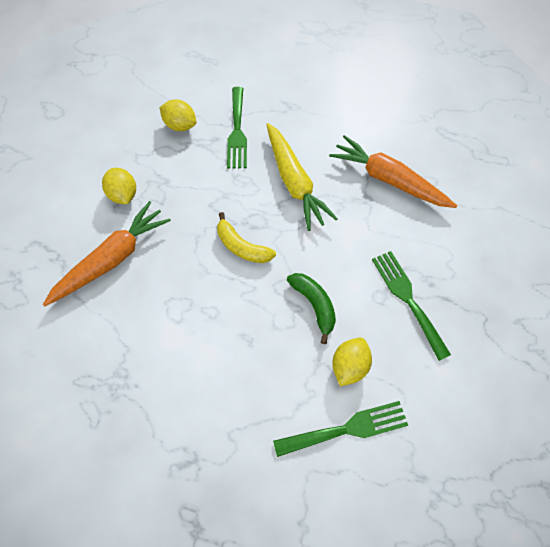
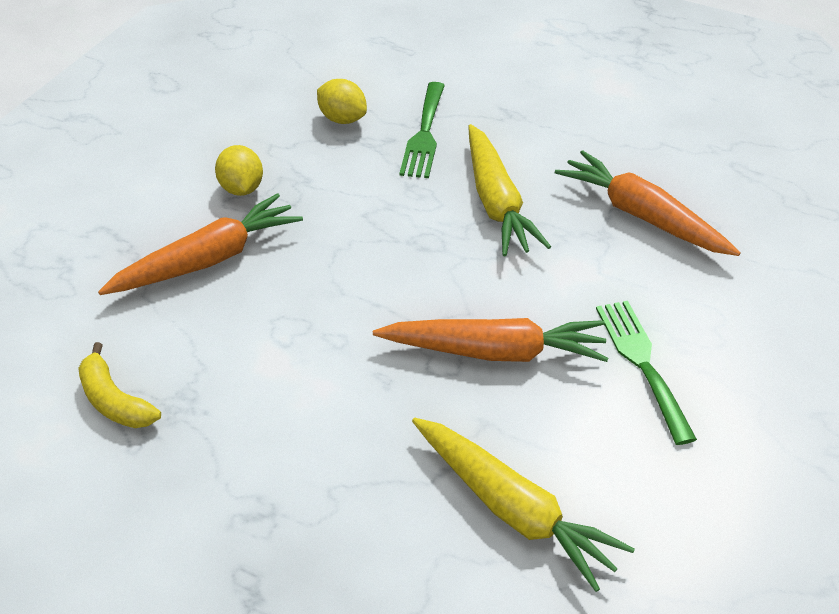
camera: 10 degrees right, 20 degrees down
yellow banana [217,212,276,263] -> yellow banana moved to [78,342,161,428]
green fork [273,401,408,457] -> yellow carrot [412,418,635,592]
green banana [287,273,336,344] -> orange carrot [373,318,608,362]
yellow lemon [332,338,372,386] -> none

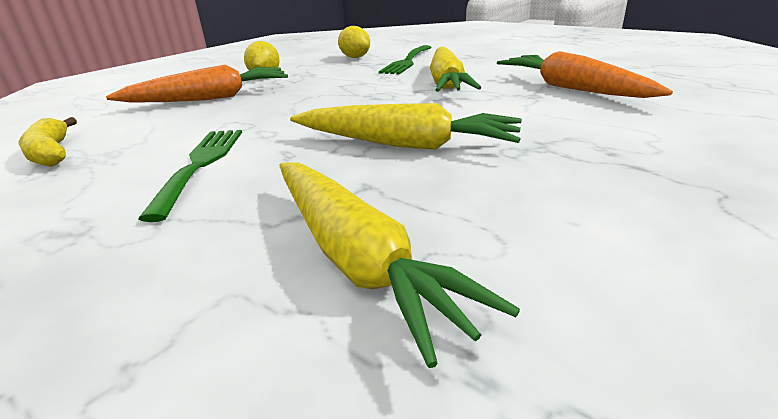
camera: 15 degrees right, 15 degrees down
orange carrot [373,318,608,362] -> yellow carrot [290,103,522,150]
green fork [596,301,697,445] -> green fork moved to [138,130,242,222]

